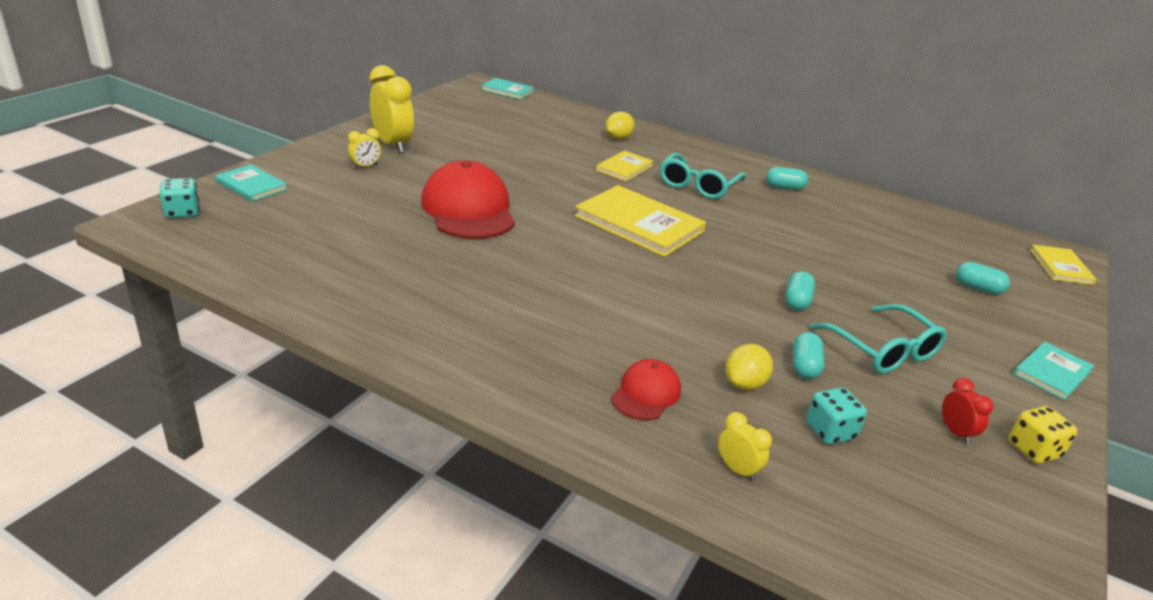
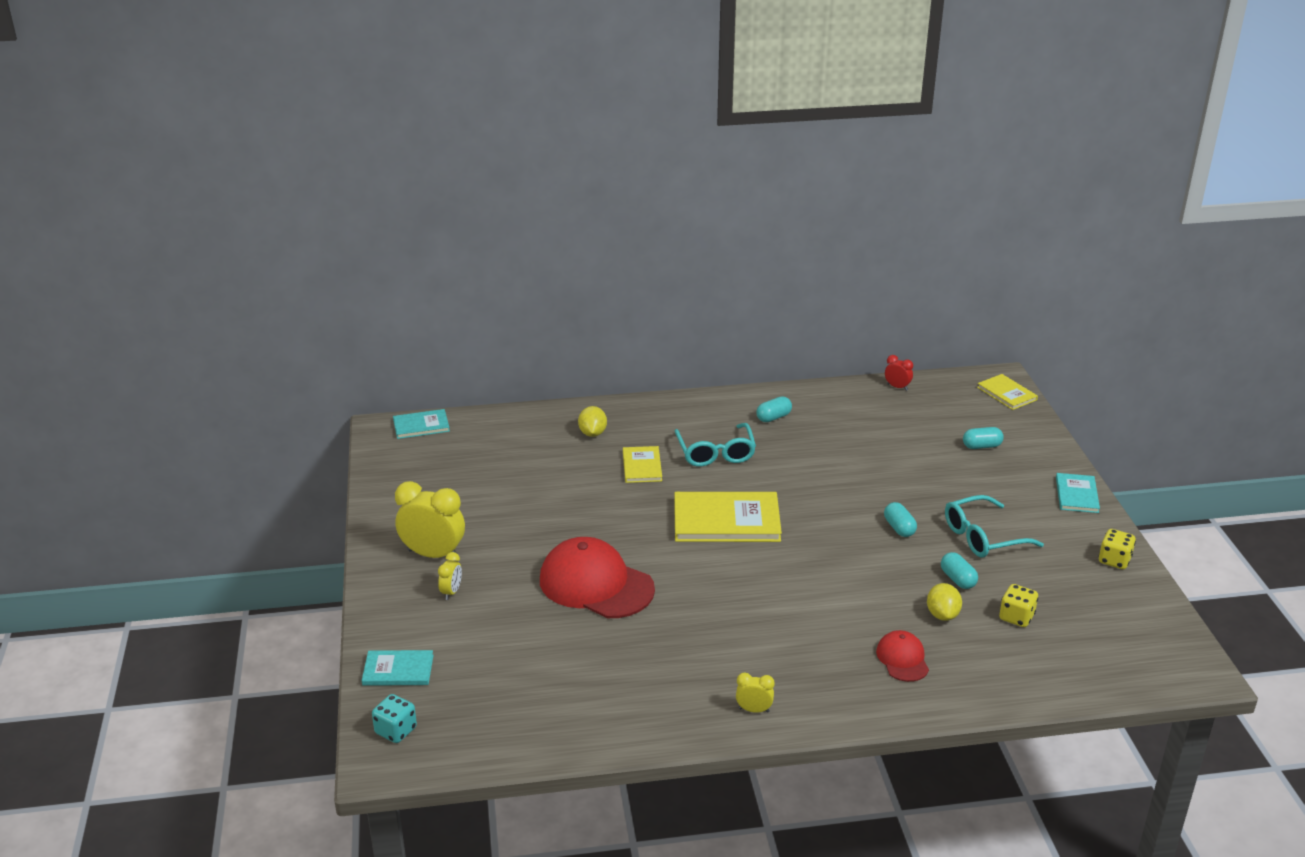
camera: 35 degrees left, 0 degrees up
yellow clock [718,412,772,482] -> yellow clock moved to [736,672,774,713]
turquoise dice [806,387,867,445] -> yellow dice [999,584,1038,627]
turquoise glasses [810,304,947,374] -> turquoise glasses turned 135 degrees clockwise [945,495,1044,558]
red clock [942,378,994,445] -> red clock moved to [885,355,913,391]

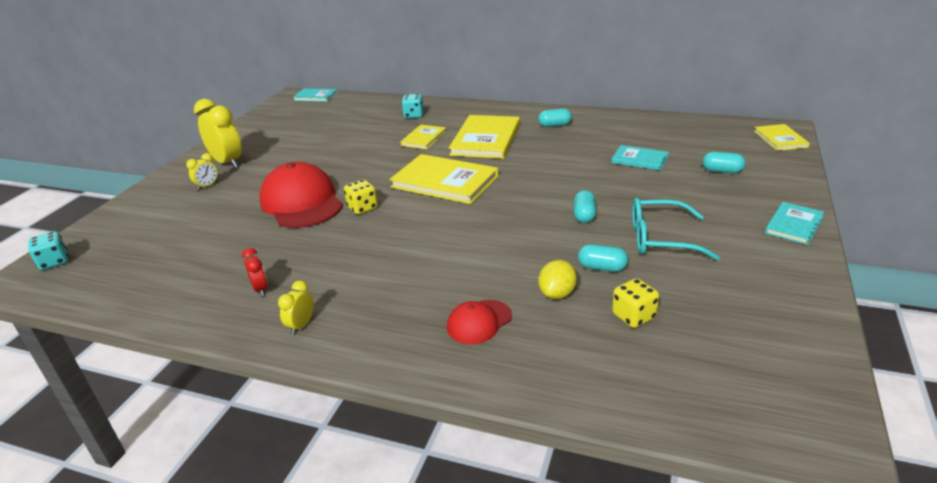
camera: 30 degrees right, 0 degrees up
turquoise book [362,650,434,686] -> turquoise book moved to [611,145,669,171]
yellow lemon [578,406,607,437] -> turquoise dice [401,94,424,118]
turquoise glasses [675,423,756,467] -> yellow book [449,115,520,159]
yellow clock [736,672,774,713] -> yellow clock turned 105 degrees counterclockwise [278,281,314,335]
red cap [876,630,929,682] -> red cap turned 150 degrees counterclockwise [447,300,512,344]
red clock [885,355,913,391] -> red clock moved to [242,248,268,296]
turquoise capsule [941,552,978,589] -> turquoise capsule turned 75 degrees counterclockwise [578,244,628,272]
yellow dice [1099,529,1136,569] -> yellow dice moved to [344,179,378,214]

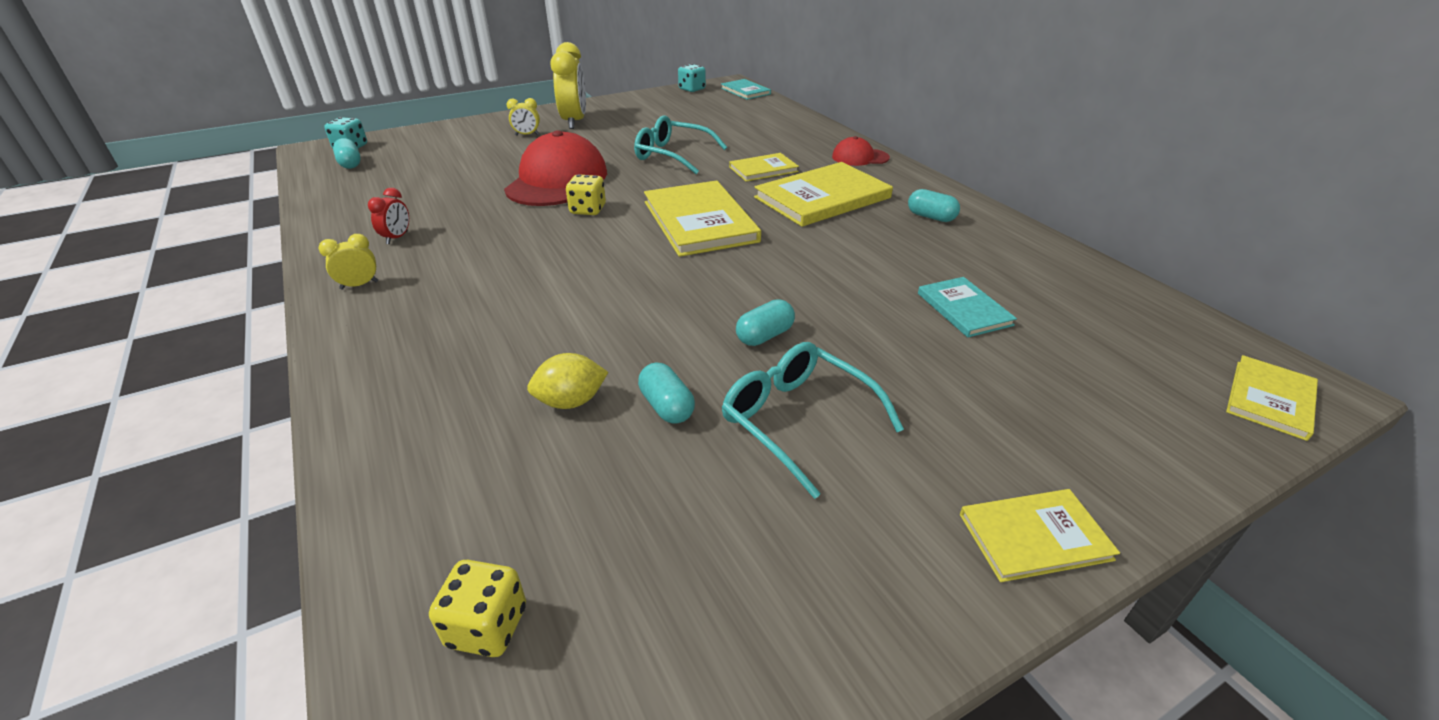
camera: 40 degrees right, 5 degrees up
turquoise dice [401,94,424,118] -> turquoise dice moved to [678,64,706,92]
red cap [447,300,512,344] -> red cap moved to [832,136,890,166]
yellow dice [612,278,659,328] -> yellow dice moved to [429,560,526,657]
turquoise capsule [703,152,745,173] -> turquoise capsule moved to [333,138,361,169]
turquoise book [765,202,824,245] -> yellow book [960,489,1120,582]
none -> turquoise glasses [634,115,727,174]

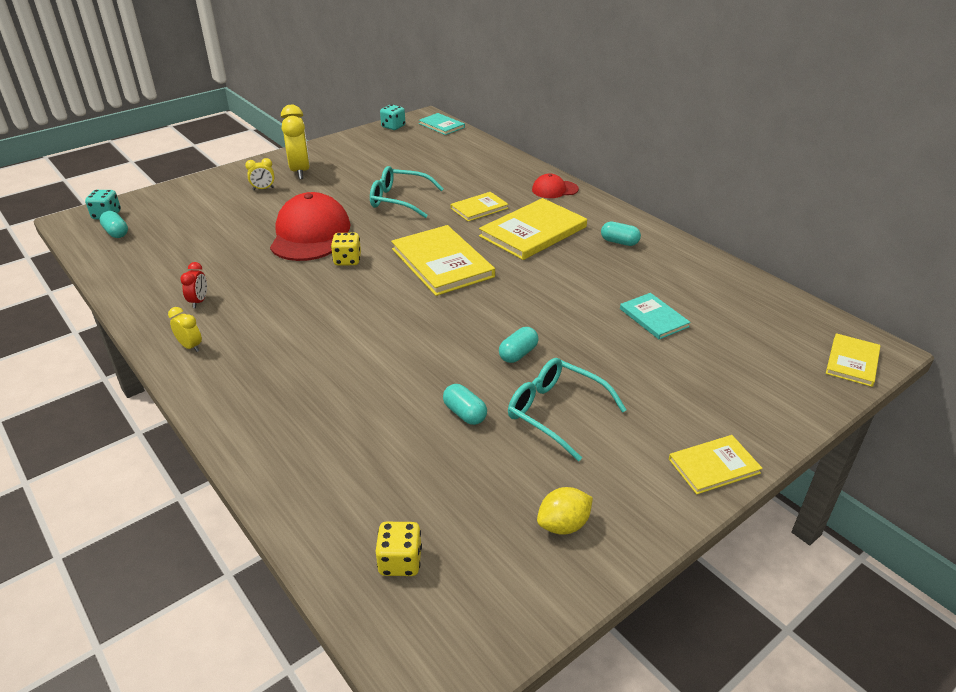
camera: 10 degrees left, 0 degrees up
yellow clock [319,234,378,290] -> yellow clock turned 75 degrees clockwise [168,307,202,352]
yellow lemon [527,353,608,409] -> yellow lemon moved to [537,487,593,535]

